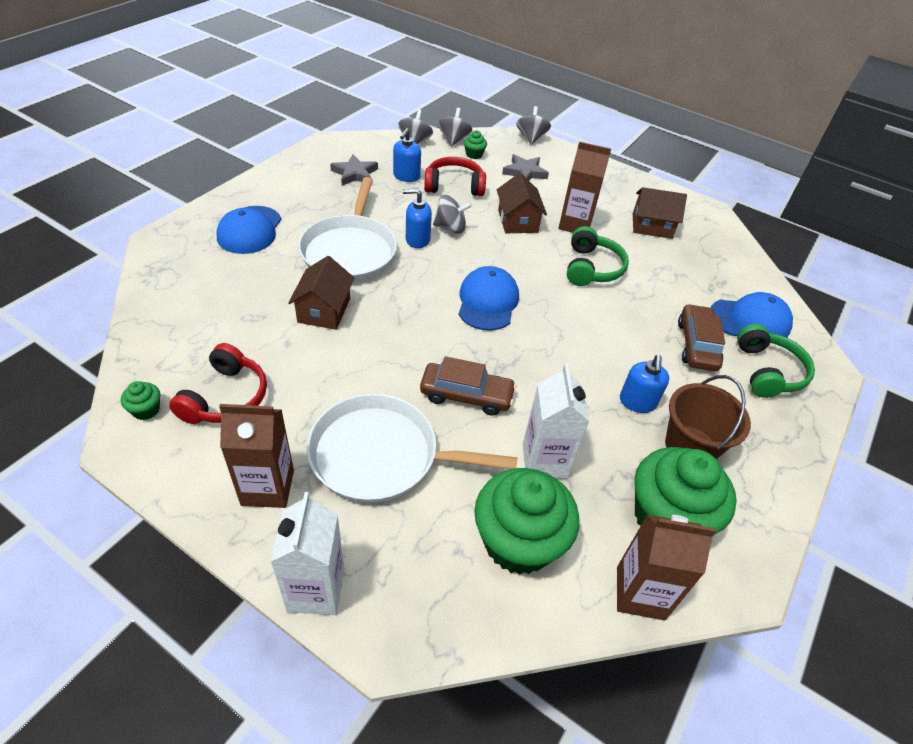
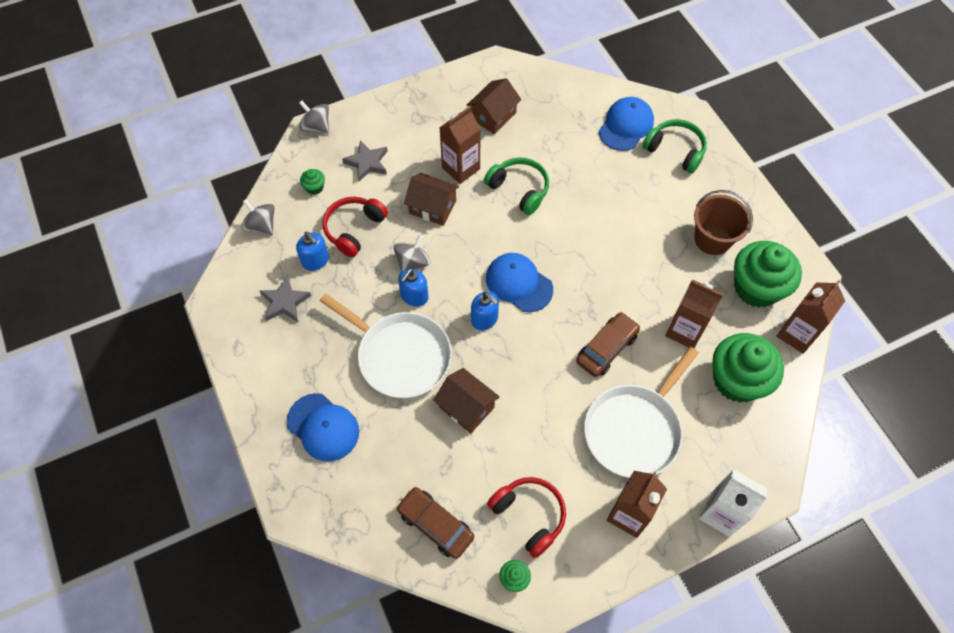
camera: 55 degrees left, 15 degrees up
grey spinning top [438,108,472,146] -> none
white carton [523,364,589,479] -> brown carton [665,280,723,348]
blue soap dispenser [620,355,669,413] -> blue soap dispenser moved to [471,291,499,330]
brown car [678,304,725,371] -> brown car moved to [396,487,474,559]

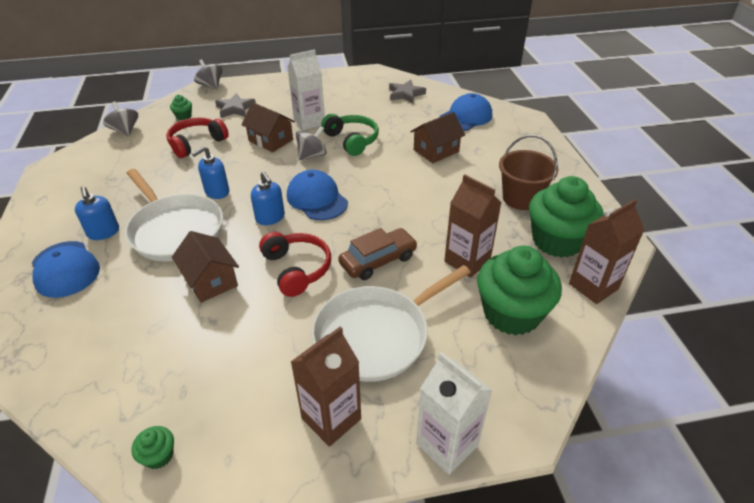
camera: 15 degrees right, 20 degrees down
grey star [260,276,311,322] -> grey star moved to [389,80,426,103]
blue soap dispenser [296,232,329,271] -> blue soap dispenser moved to [75,186,119,240]
grey spinning top [394,235,430,272] -> grey spinning top moved to [296,126,327,160]
brown car [396,487,474,559] -> none
brown carton [439,107,481,184] -> white carton [287,49,325,130]
brown house [467,78,521,134] -> brown house moved to [410,112,465,163]
red headphones [487,477,566,558] -> red headphones moved to [259,232,331,297]
green headphones [642,119,707,173] -> none

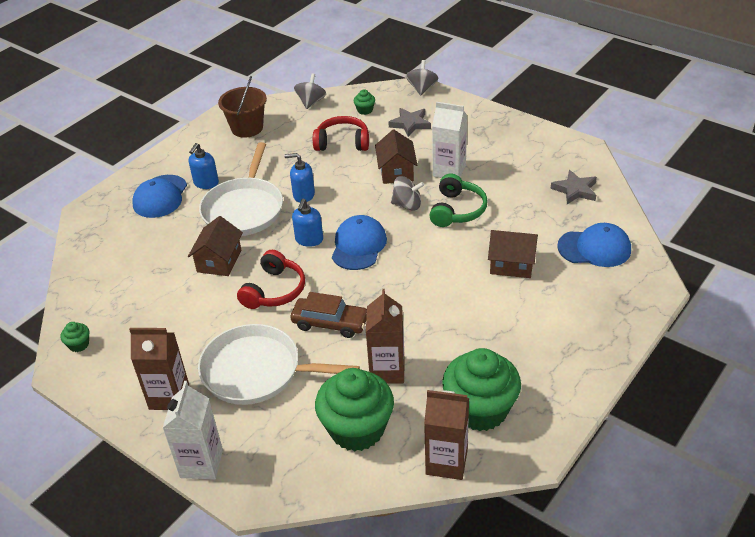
camera: 50 degrees right, 0 degrees up
brown bucket [499,135,558,210] -> brown bucket moved to [218,76,267,138]

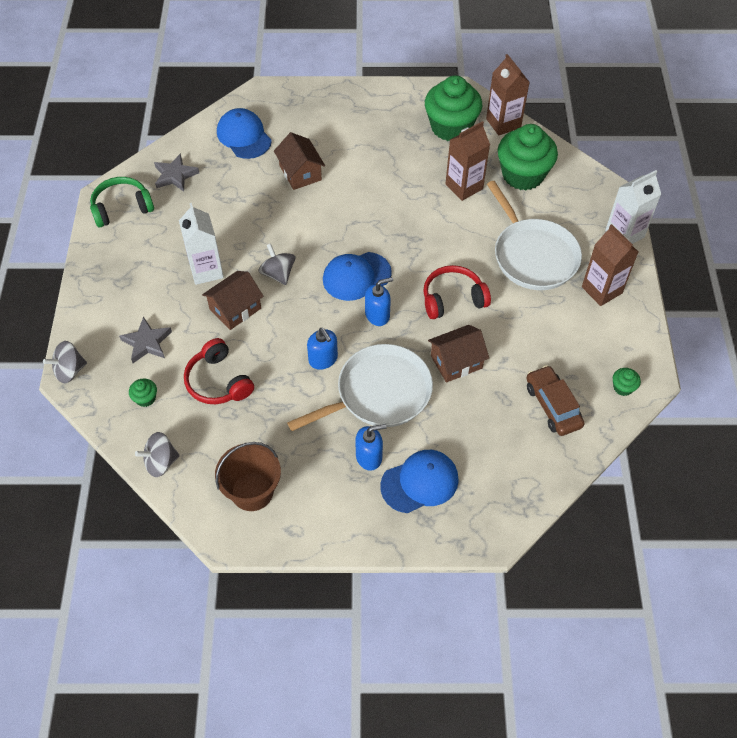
camera: 130 degrees left, 15 degrees up
brown car [291,292,367,338] -> brown car moved to [527,365,585,436]
green headphones [429,174,487,227] -> green headphones moved to [90,177,154,227]

